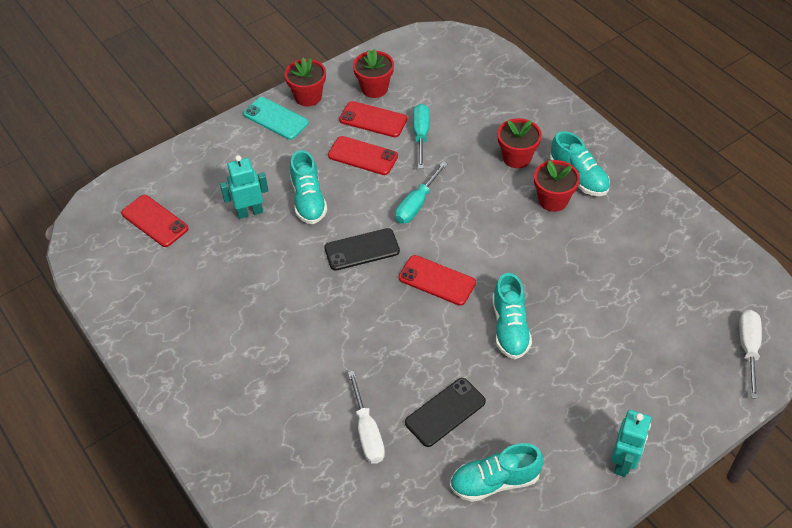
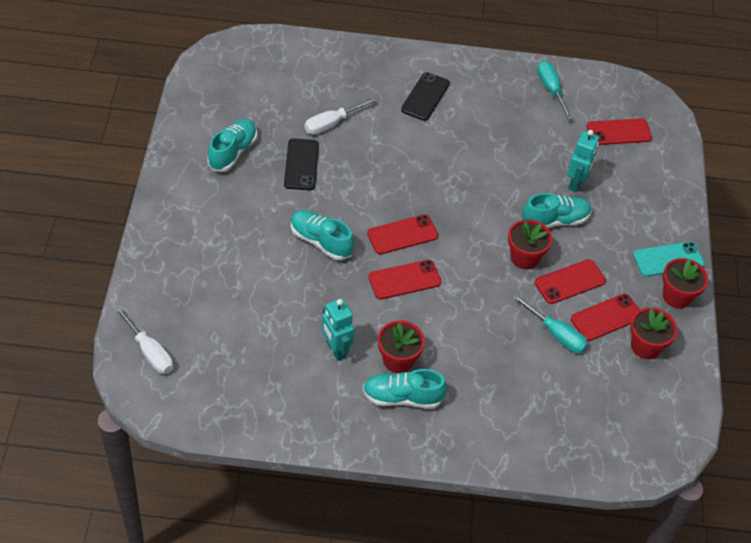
camera: 125 degrees right, 0 degrees up
turquoise shoe [290,150,327,224] -> turquoise shoe turned 135 degrees clockwise [522,193,592,228]
black phone [324,228,400,271] -> black phone moved to [401,72,450,121]
white screwdriver [348,371,385,464] -> white screwdriver turned 60 degrees counterclockwise [305,97,376,135]
turquoise screwdriver [395,161,448,224] -> turquoise screwdriver moved to [537,61,573,120]
red flower pot [498,118,542,168] -> red flower pot moved to [508,219,552,269]
turquoise robot [611,410,651,477] -> turquoise robot moved to [322,298,354,361]
none -> red phone [368,260,441,299]

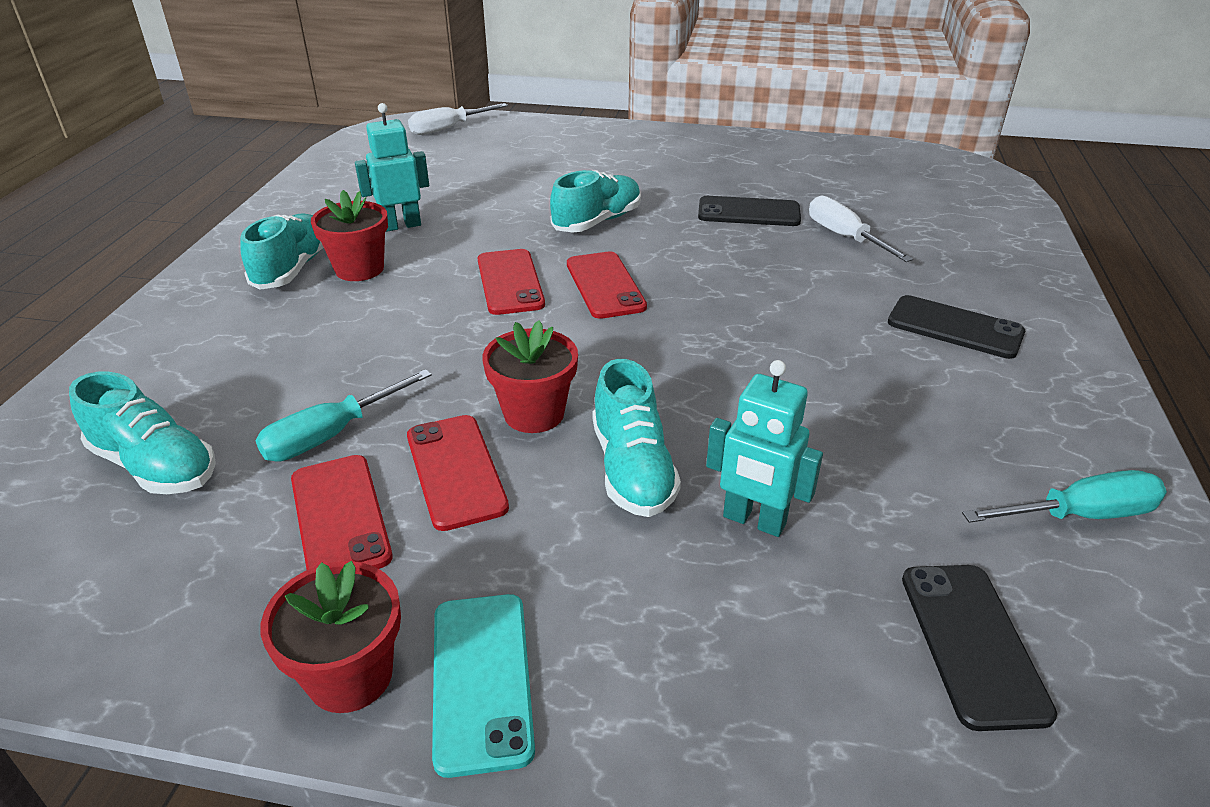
camera: 100 degrees right, 15 degrees down
turquoise shoe [207,119,257,172] -> turquoise shoe moved to [69,371,216,494]
red phone [587,118,652,145] -> black phone [902,565,1057,731]
red flower pot [630,308,677,359] -> none

